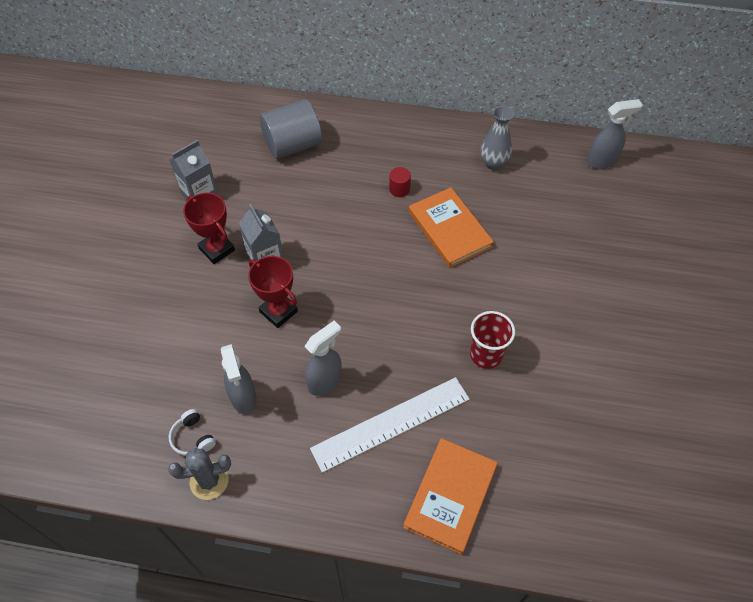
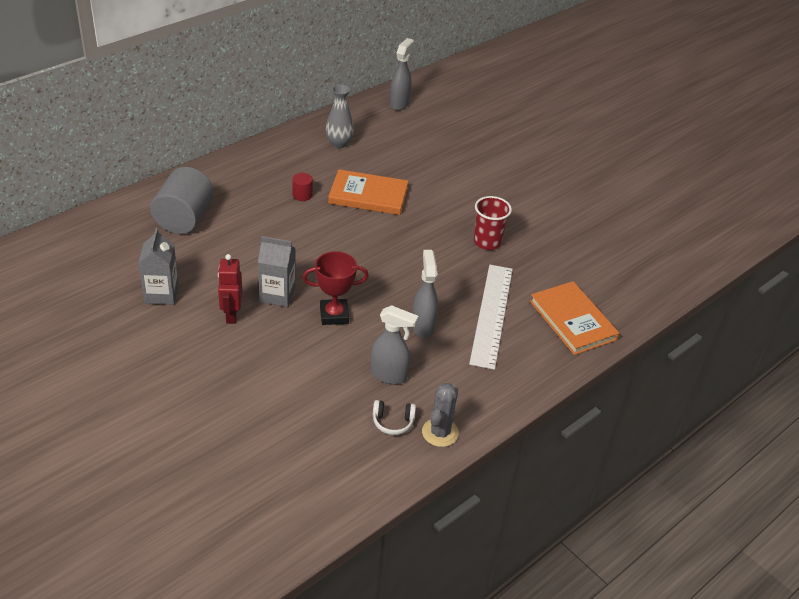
camera: 55 degrees left, 15 degrees down
red trophy [183,193,235,264] -> red robot [218,254,242,324]

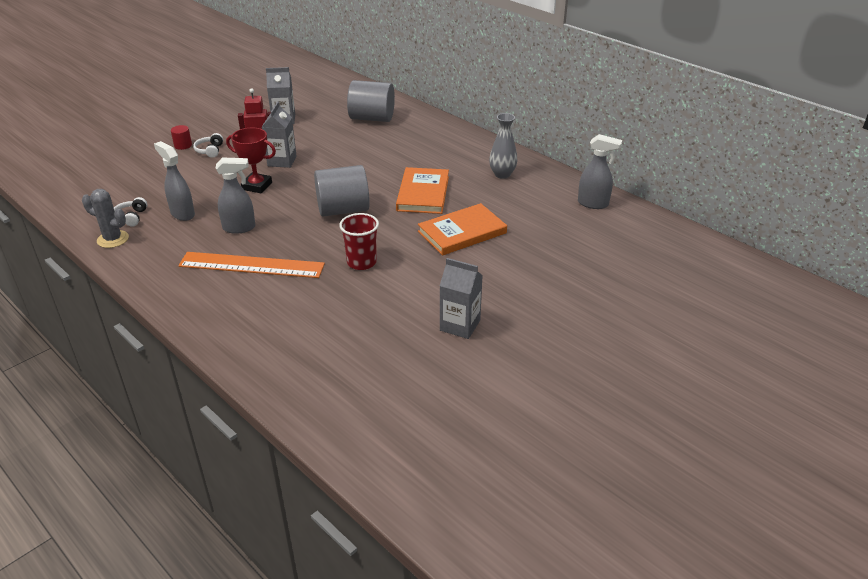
camera: 90 degrees right, 5 degrees down
red cylinder [292,173,313,201] -> red cylinder moved to [171,125,192,150]
red trophy [302,251,369,325] -> red trophy turned 60 degrees counterclockwise [226,128,276,193]
grey spray bottle [371,305,418,384] -> grey spray bottle turned 120 degrees clockwise [154,141,195,221]
white ruler [469,265,513,370] -> orange ruler [178,252,325,278]
orange book [530,281,619,355] -> orange book moved to [418,203,507,256]
none -> white headphones [193,133,223,158]
none -> grey cylinder [314,165,370,217]
none -> grey carton [440,258,483,339]

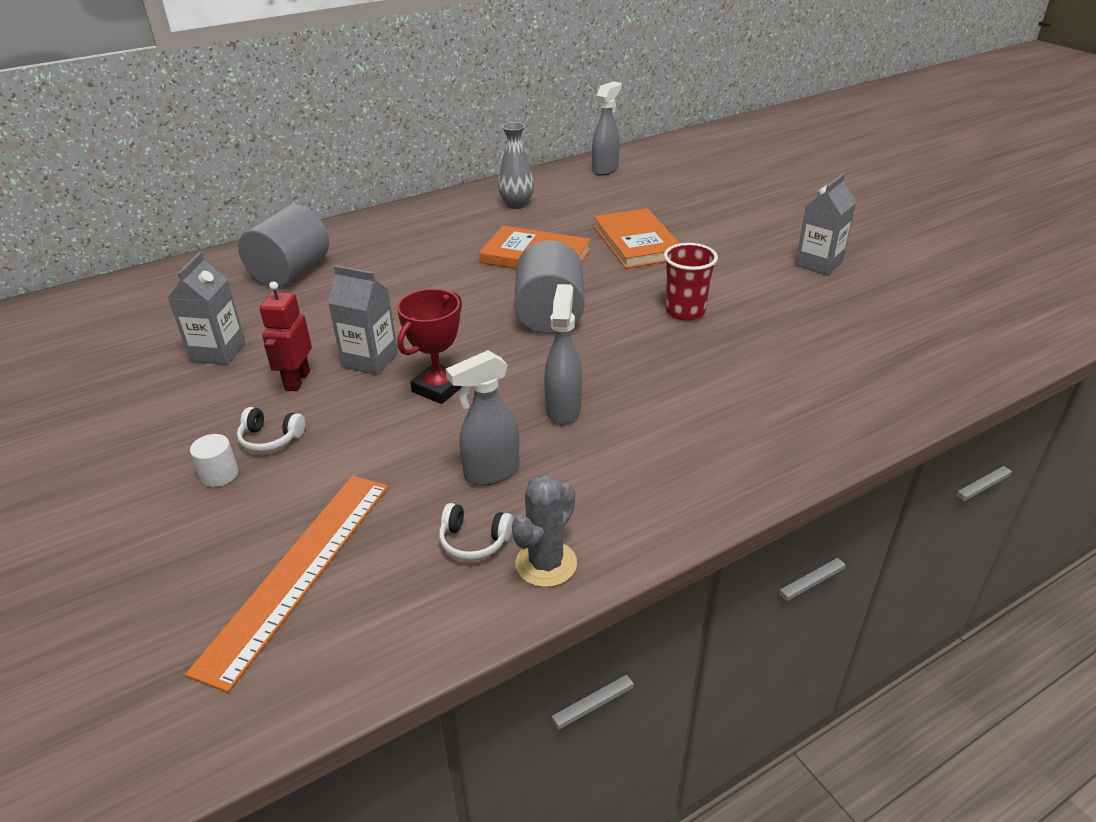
camera: 75 degrees left, 0 degrees up
red cylinder [171,125,192,150] -> white cylinder [190,434,238,487]
orange ruler [178,252,325,278] -> orange ruler moved to [185,476,388,692]

